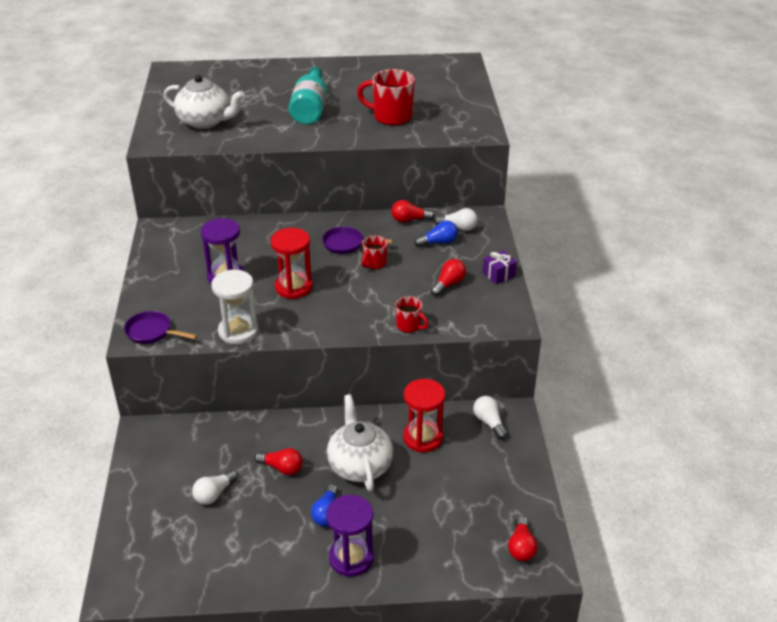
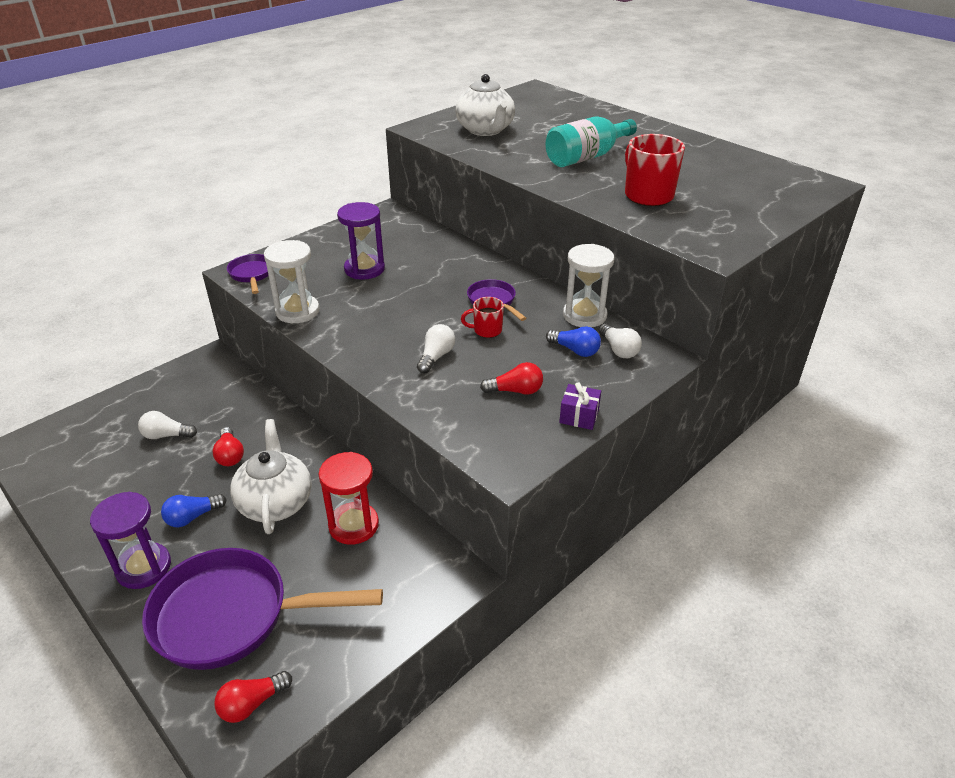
camera: 50 degrees right, 0 degrees up
red hourglass [271,228,313,299] -> none
white teapot [327,394,393,491] -> white teapot turned 45 degrees counterclockwise [230,419,312,534]
red light bulb [391,200,435,222] -> white hourglass [563,244,615,327]
red mug [395,296,429,333] -> none
white light bulb [473,396,508,439] -> white light bulb moved to [417,324,455,373]
none -> purple pan [142,548,383,670]

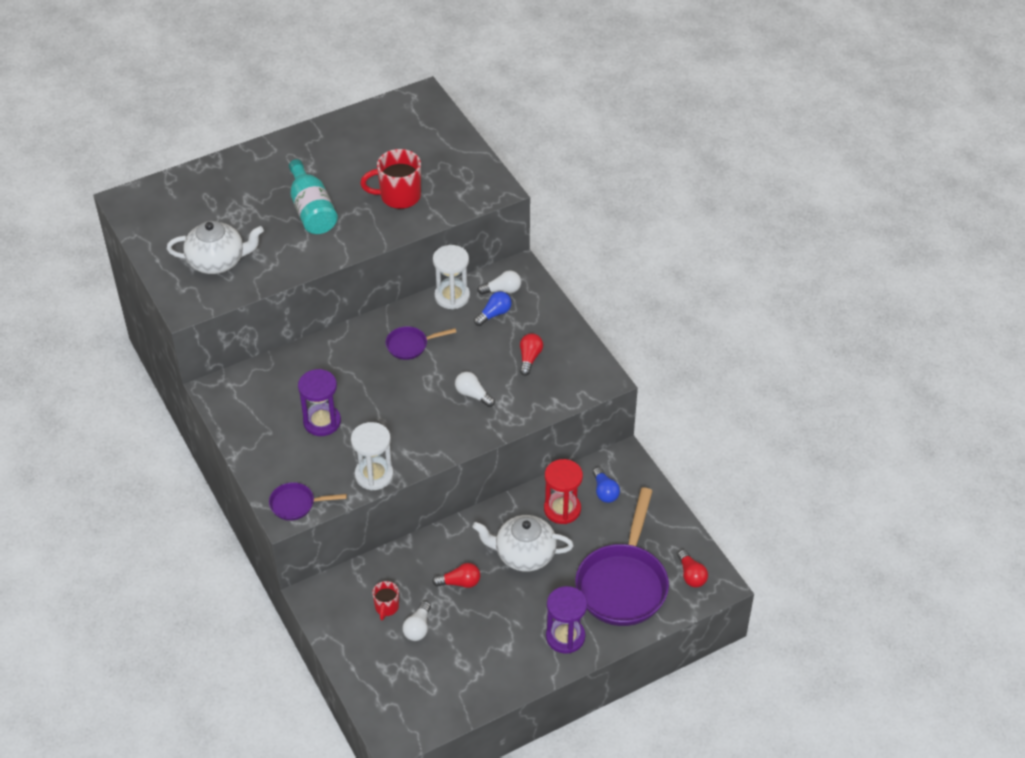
camera: 75 degrees left, 10 degrees up
blue light bulb [161,494,227,527] -> blue light bulb moved to [593,467,620,503]
red mug [461,297,504,338] -> red mug moved to [372,581,399,621]
purple gift [559,383,601,430] -> none

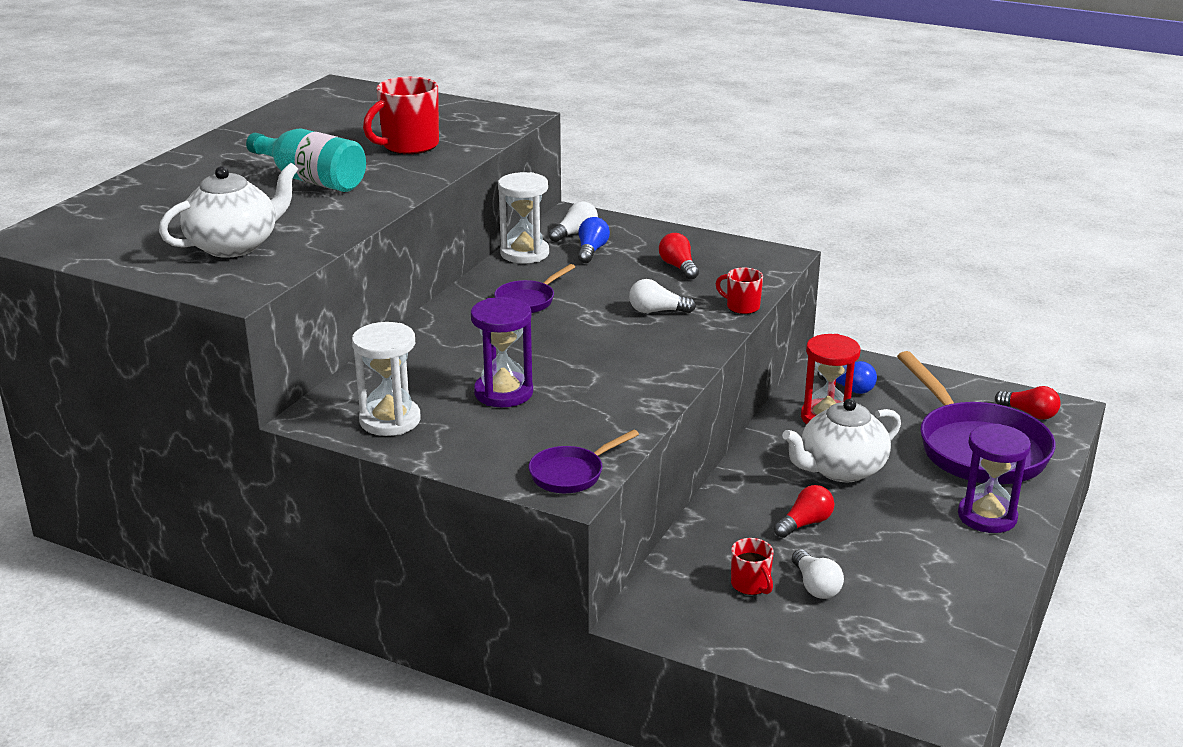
camera: 35 degrees left, 20 degrees down
white hourglass [351,422,394,490] -> white hourglass moved to [352,322,421,436]
none -> red mug [716,268,763,314]

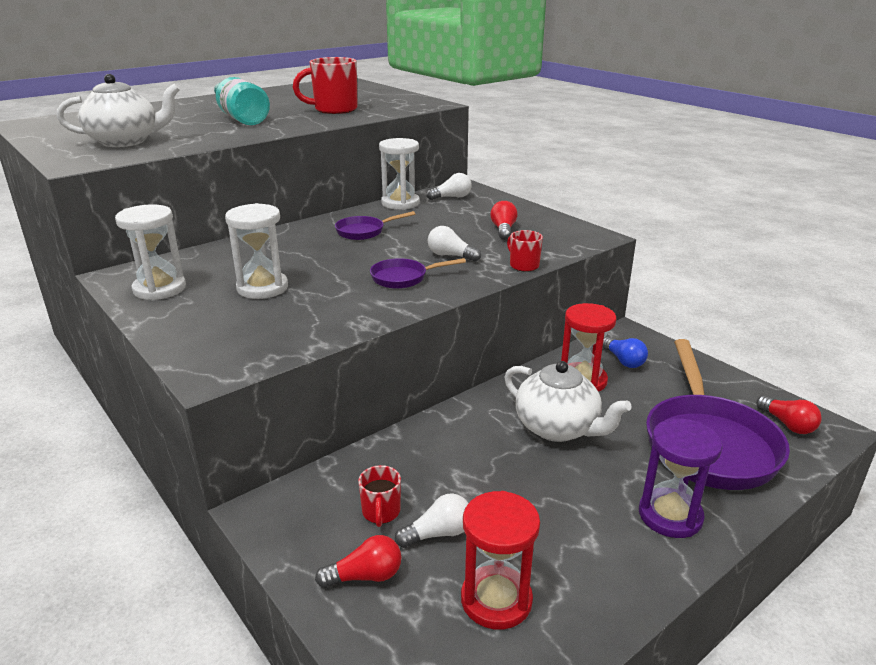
camera: 25 degrees right, 0 degrees up
purple hourglass [471,297,533,407] -> white hourglass [225,203,288,299]
purple pan [529,429,639,493] -> purple pan moved to [370,258,466,289]
blue light bulb [578,217,610,263] -> none
red light bulb [774,485,834,538] -> red light bulb moved to [315,535,401,588]
white teapot [782,399,901,482] -> white teapot turned 135 degrees counterclockwise [504,361,632,442]
white light bulb [792,549,844,599] -> white light bulb turned 120 degrees counterclockwise [395,493,469,548]
none -> red hourglass [461,491,540,630]

